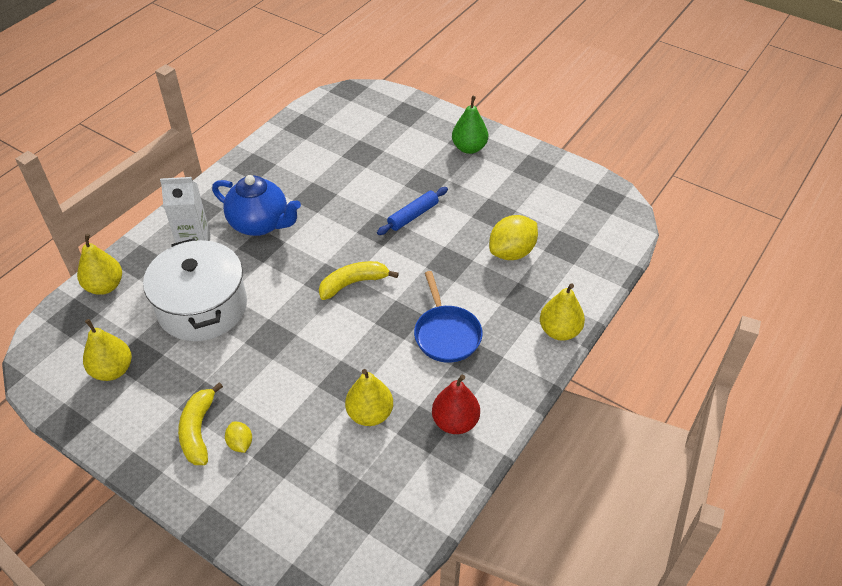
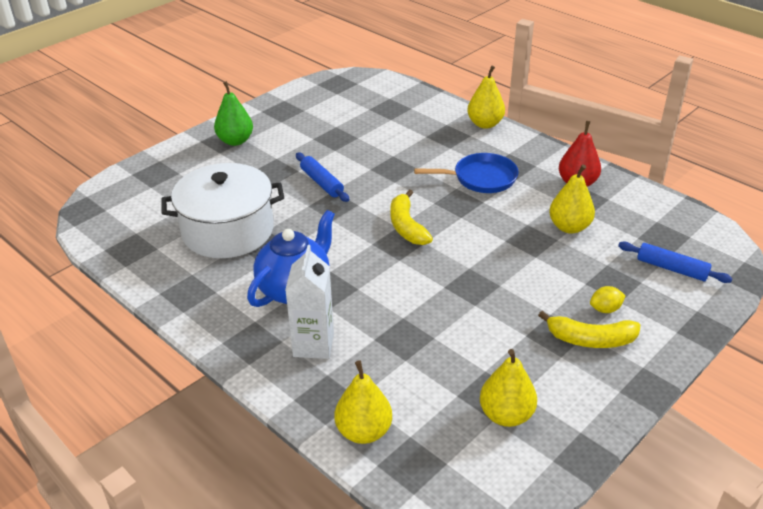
camera: 80 degrees left, 10 degrees down
white pot [143,238,247,341] -> white pot moved to [161,163,284,258]
yellow lemon [489,215,538,260] -> none
none -> blue rolling pin [618,242,733,283]

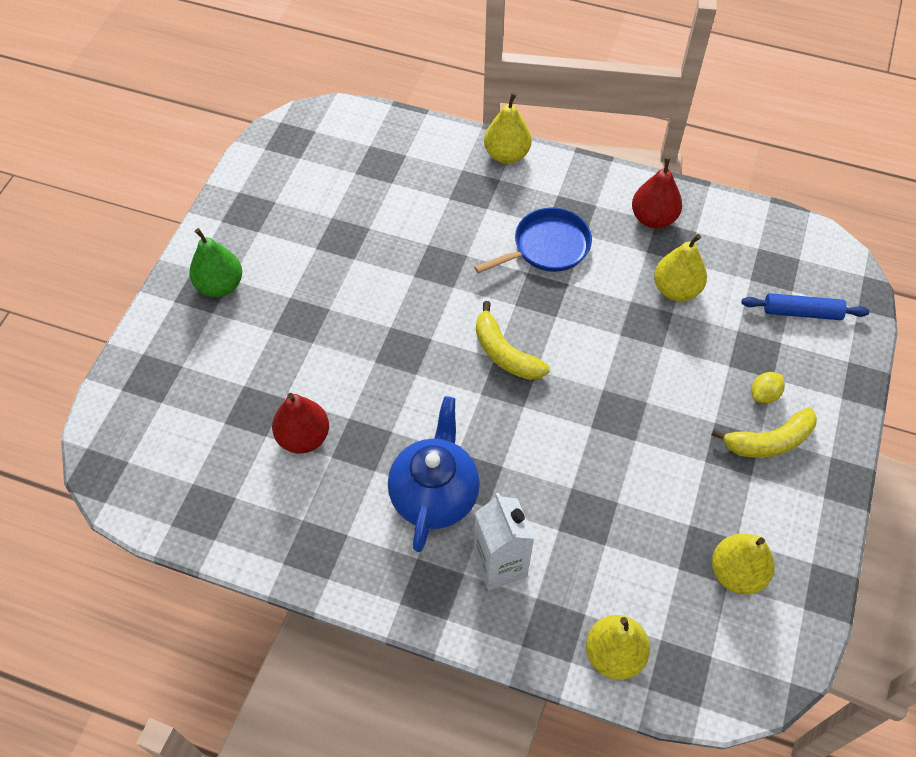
camera: 25 degrees left, 20 degrees up
white pot [161,163,284,258] -> red pear [272,393,329,454]
blue rolling pin [296,153,349,202] -> none

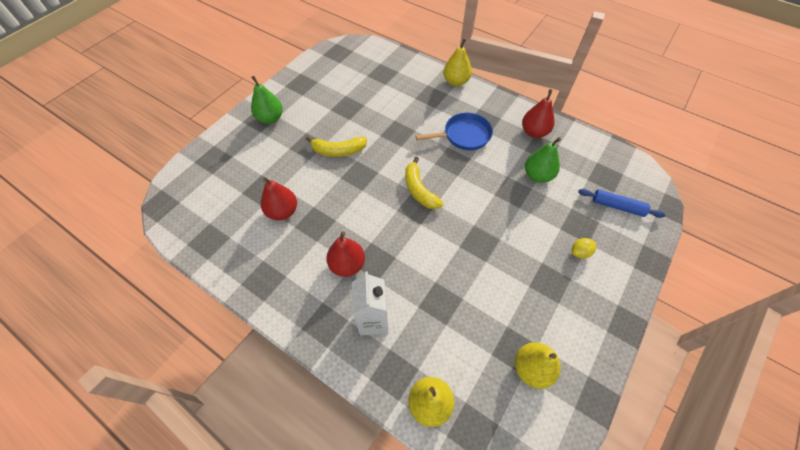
camera: 15 degrees right, 0 degrees up
blue teapot [388,396,480,552] -> red pear [326,231,365,277]
yellow pear [654,234,707,301] -> green pear [525,137,561,183]
yellow banana [711,407,817,458] -> yellow banana moved to [306,136,367,157]

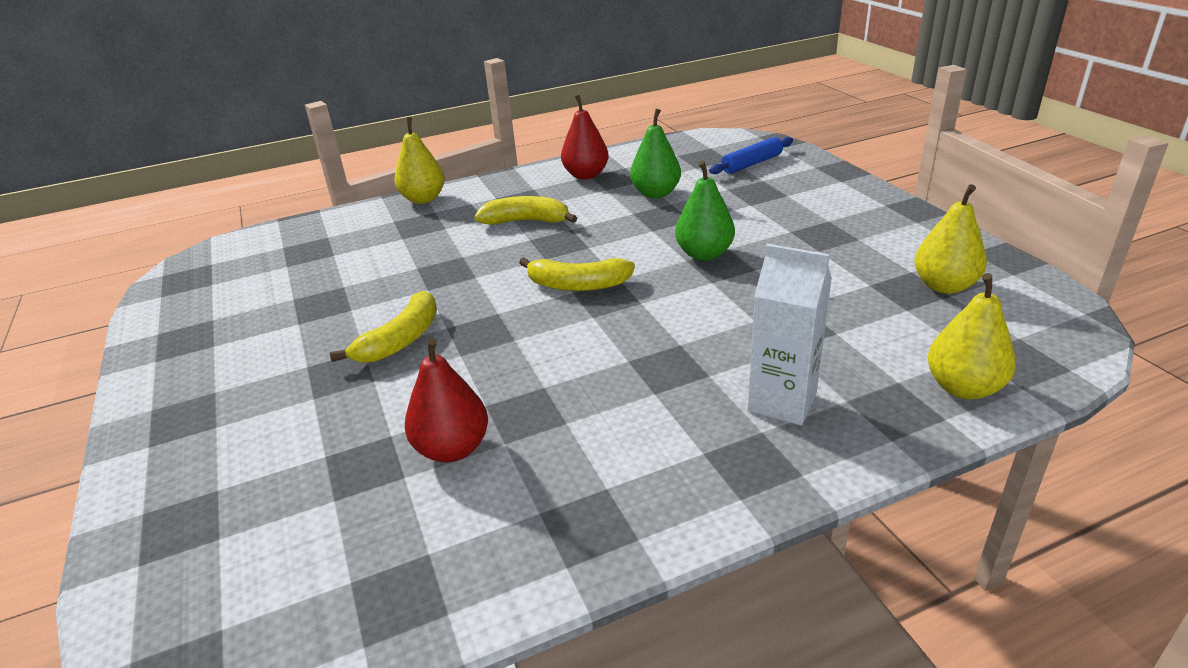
camera: 55 degrees left, 25 degrees down
green pear [251,76,283,124] -> green pear moved to [675,160,735,261]
red pear [326,231,365,277] -> none
blue pan [416,113,493,150] -> yellow banana [474,196,577,225]
yellow lemon [572,238,596,259] -> none

